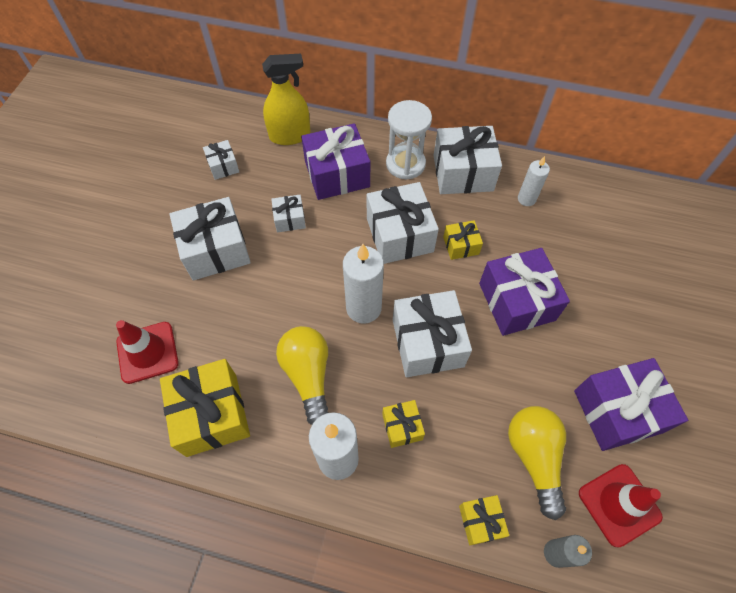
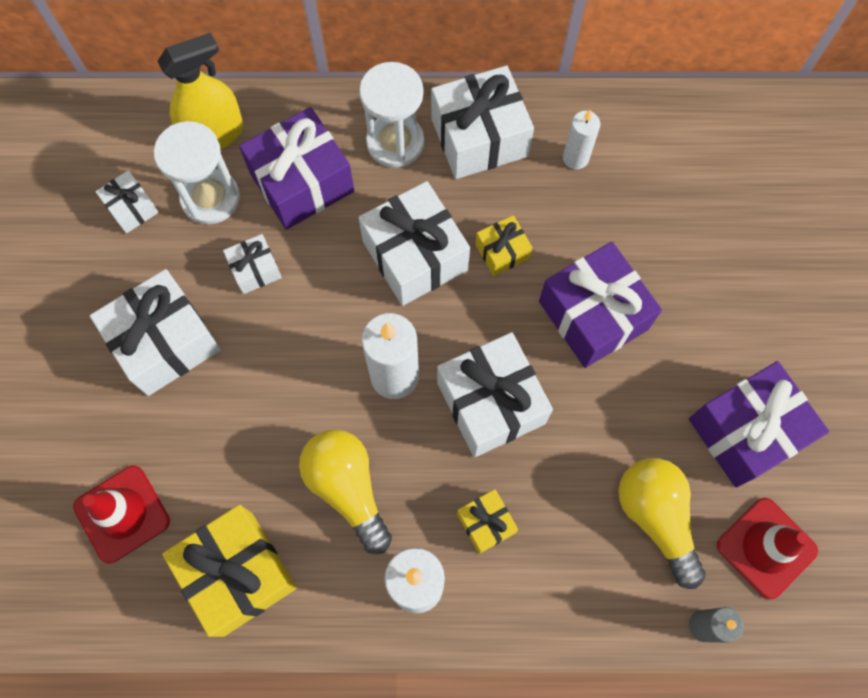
camera: 15 degrees left, 10 degrees up
yellow gift [459,495,509,545] -> none
none -> white hourglass [154,121,240,224]

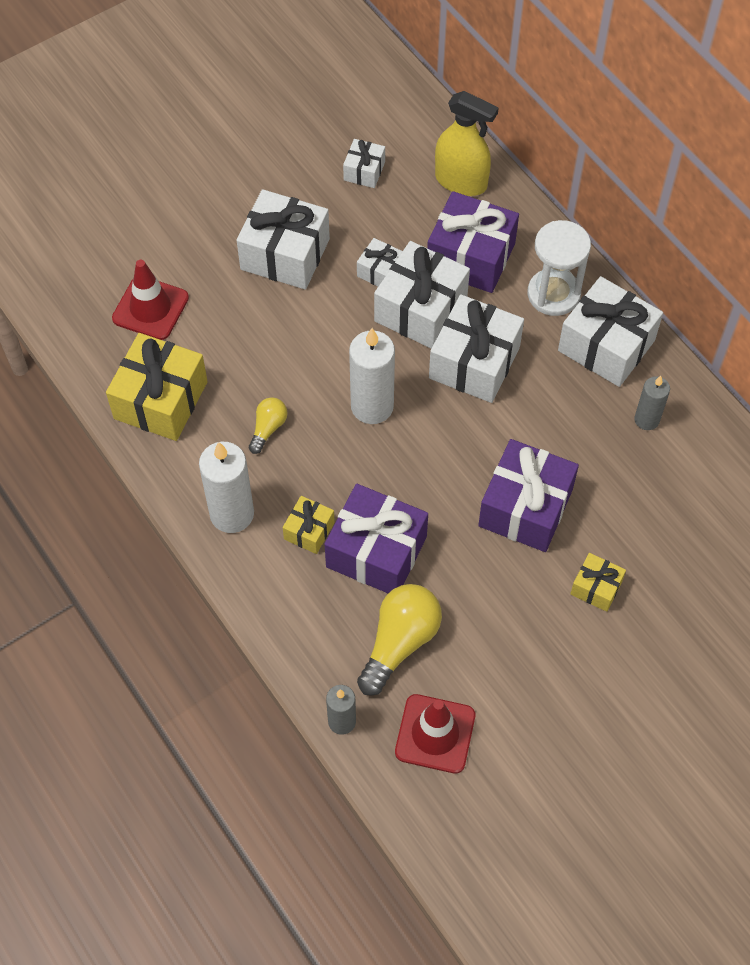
camera: 55 degrees right, 10 degrees down
white hourglass [154,121,240,224] -> none
yellow light bulb [299,429,392,554] -> yellow light bulb [249,397,287,454], size x0.54
white gift [437,332,553,457] -> white gift moved to [374,241,470,348]
yellow gift [475,215,532,276] -> yellow gift moved to [570,553,626,612]
white candle [563,110,600,169] -> grey candle [634,376,670,430]
purple gift [689,361,829,487] -> purple gift moved to [325,484,428,593]

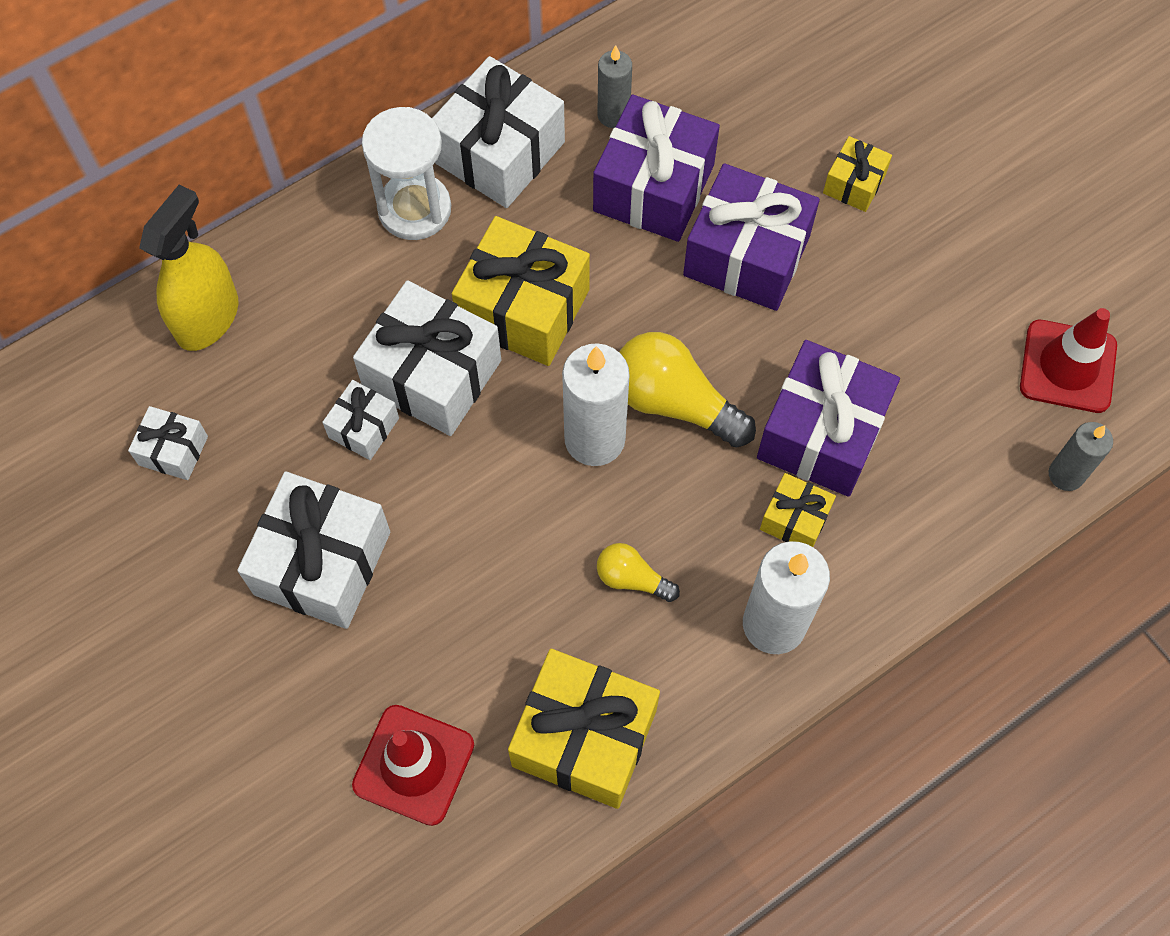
camera: 90 degrees left, 5 degrees up
yellow light bulb [357,584,442,696] -> yellow light bulb moved to [619,332,756,448]
purple gift [427,191,519,293] -> purple gift moved to [593,94,720,242]
white gift [429,294,524,403] -> yellow gift [452,216,590,366]

